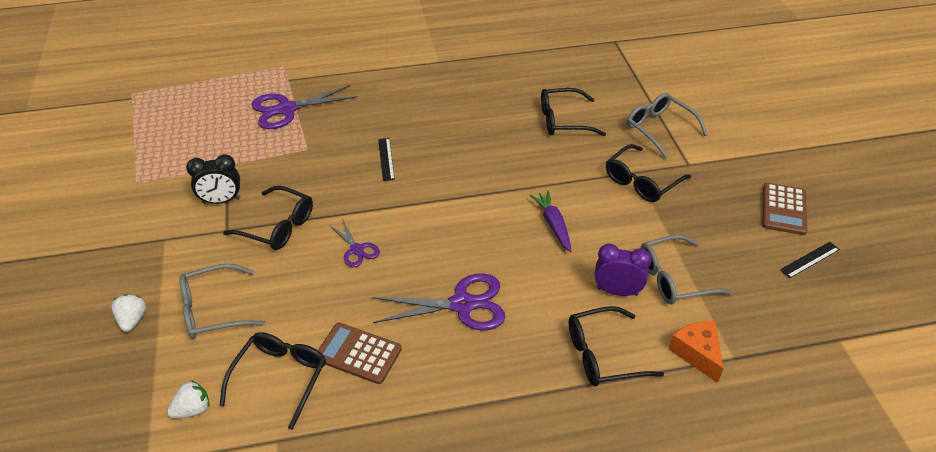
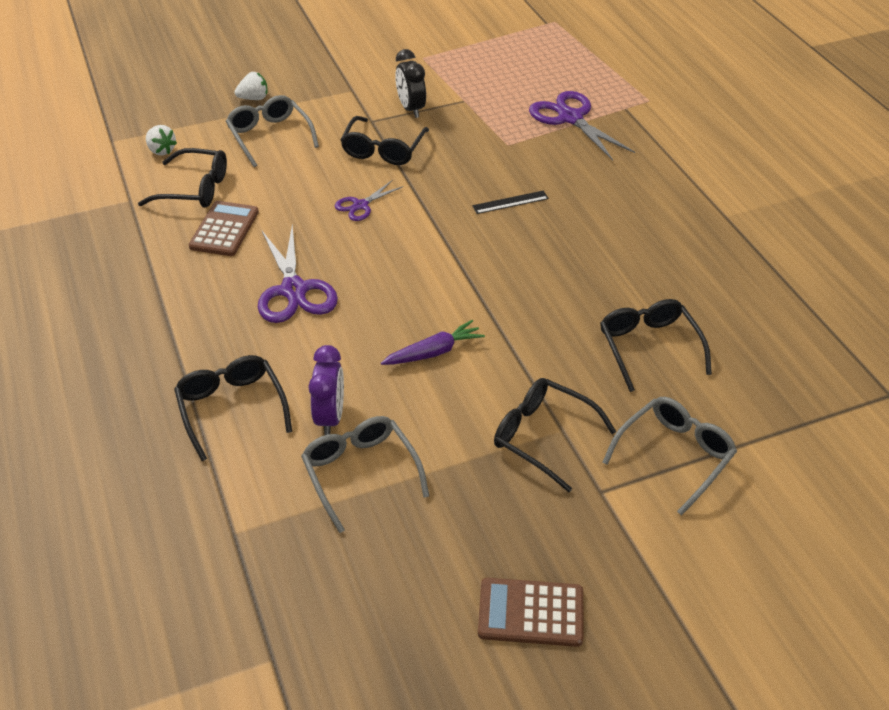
camera: 80 degrees right, 0 degrees up
orange cheese [669,321,724,383] -> none
black ruler [780,242,840,278] -> none

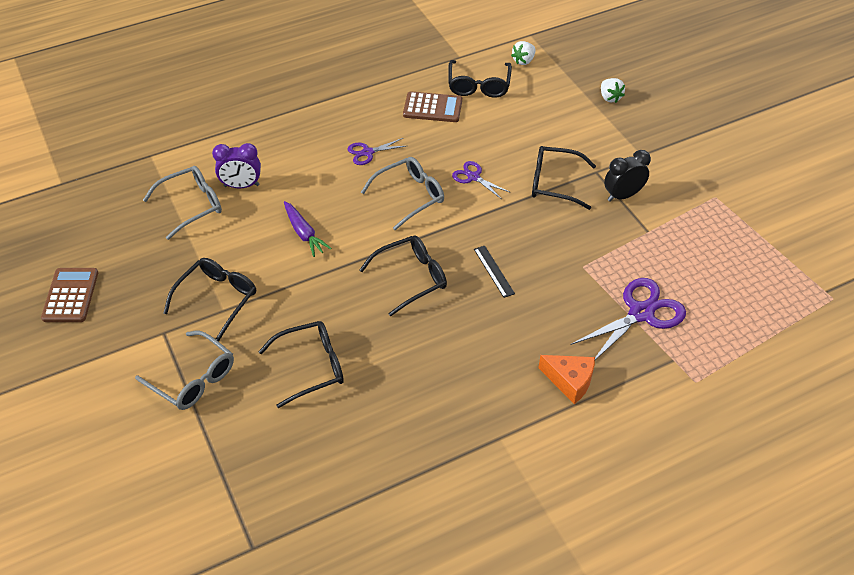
camera: 85 degrees right, 5 degrees up
black glasses [174,355,292,461] -> black glasses moved to [359,235,447,317]
grey glasses [226,95,319,167] -> grey glasses moved to [361,157,444,230]
purple scissors [258,224,338,323] -> purple scissors [347,138,406,165], size x0.55
none -> orange cheese [538,355,595,404]

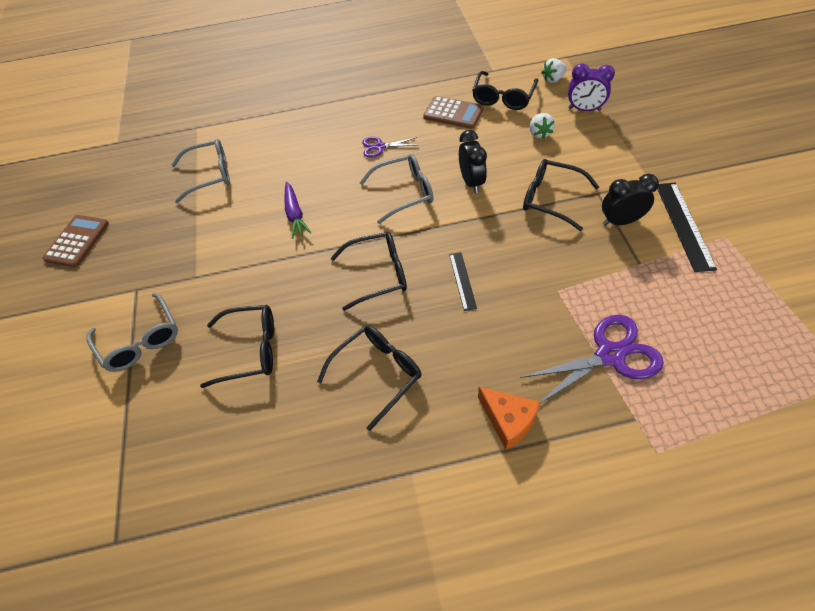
camera: 20 degrees right, 5 degrees up
black glasses [163,258,256,341] -> black glasses moved to [317,325,422,431]
purple clock [212,143,261,188] -> purple clock moved to [568,63,615,111]
purple scissors [452,161,509,199] -> black clock [459,130,487,193]
white strawberry [601,78,625,103] -> white strawberry moved to [530,113,555,139]
none -> black ruler [657,183,717,272]

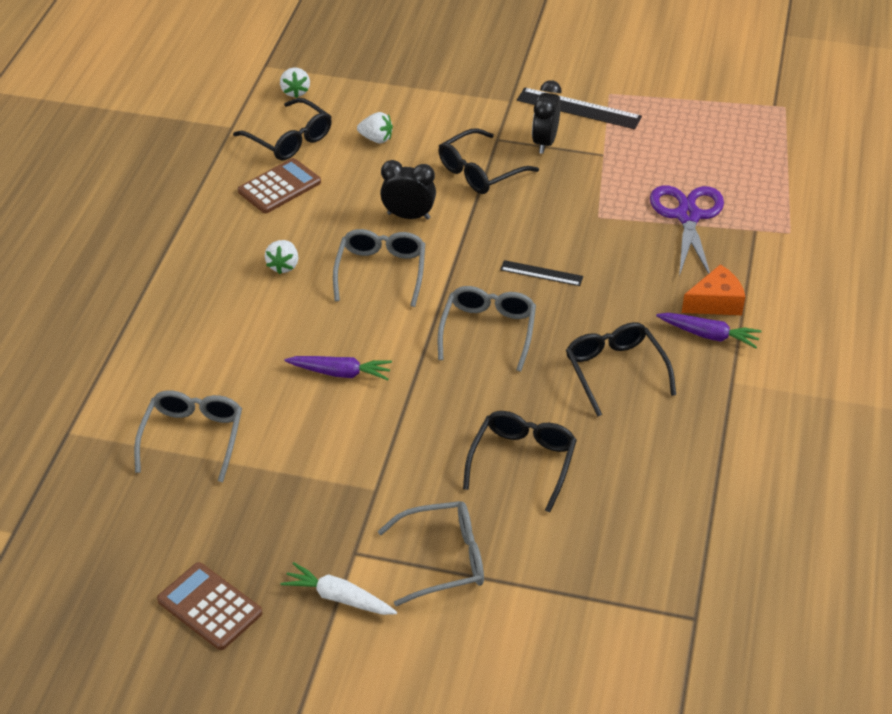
camera: 70 degrees left, 10 degrees down
black glasses [331,232,407,311] -> grey glasses [438,286,536,372]
purple scissors [362,137,417,158] -> white strawberry [265,240,298,274]
purple clock [568,63,615,111] -> none
none -> white carrot [281,562,397,615]
none -> purple carrot [656,313,762,348]

